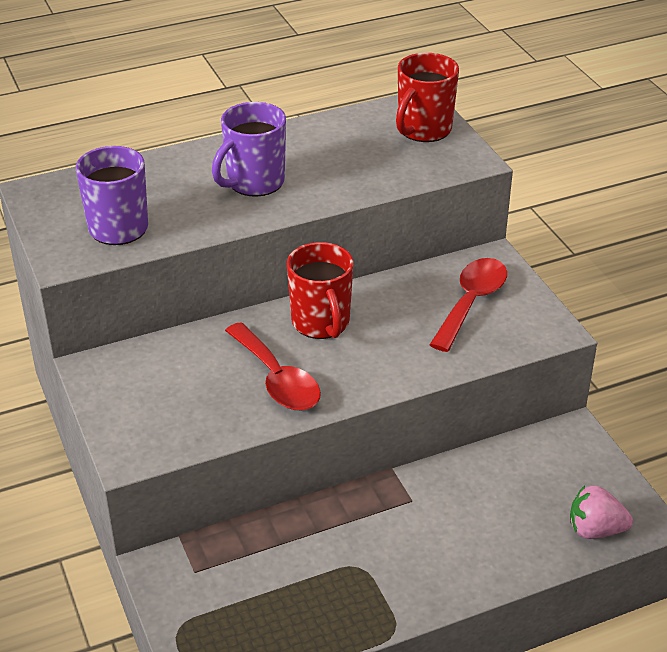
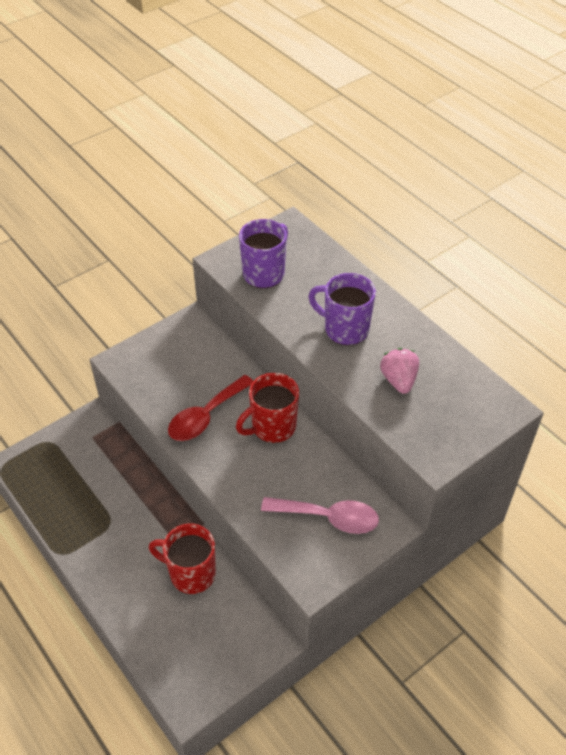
camera: 75 degrees right, 10 degrees up
red mug [396,53,459,142] -> red mug moved to [149,524,216,594]
red spoon [430,258,507,352] -> pink spoon [261,497,379,534]
pink strawberry [570,485,633,539] -> pink strawberry moved to [380,348,419,394]

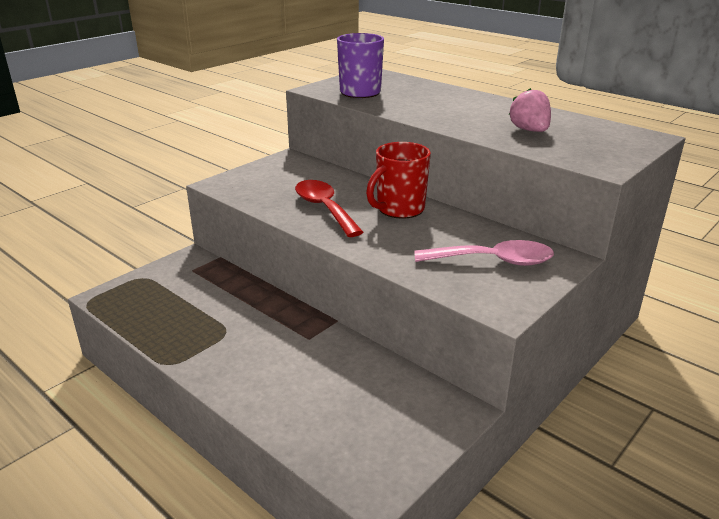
camera: 10 degrees left, 20 degrees down
red mug [149,524,216,594] -> none
red spoon [168,375,253,441] -> red spoon turned 120 degrees clockwise [295,180,363,237]
purple mug [308,273,376,346] -> none

